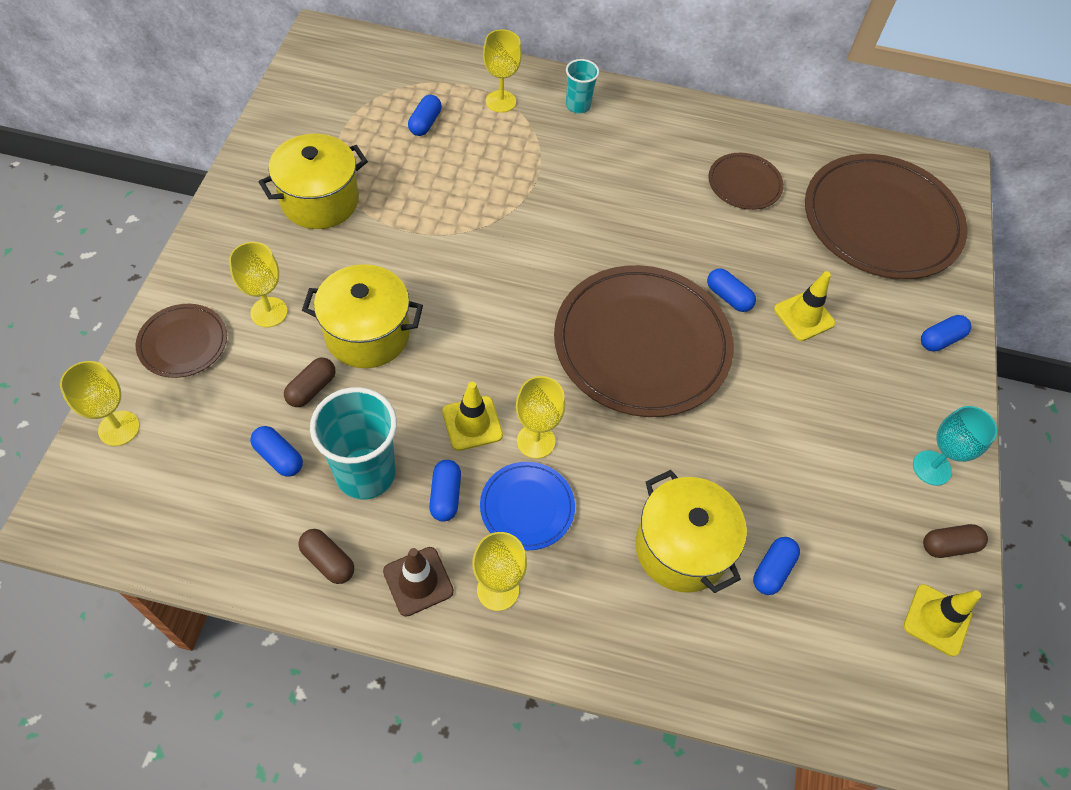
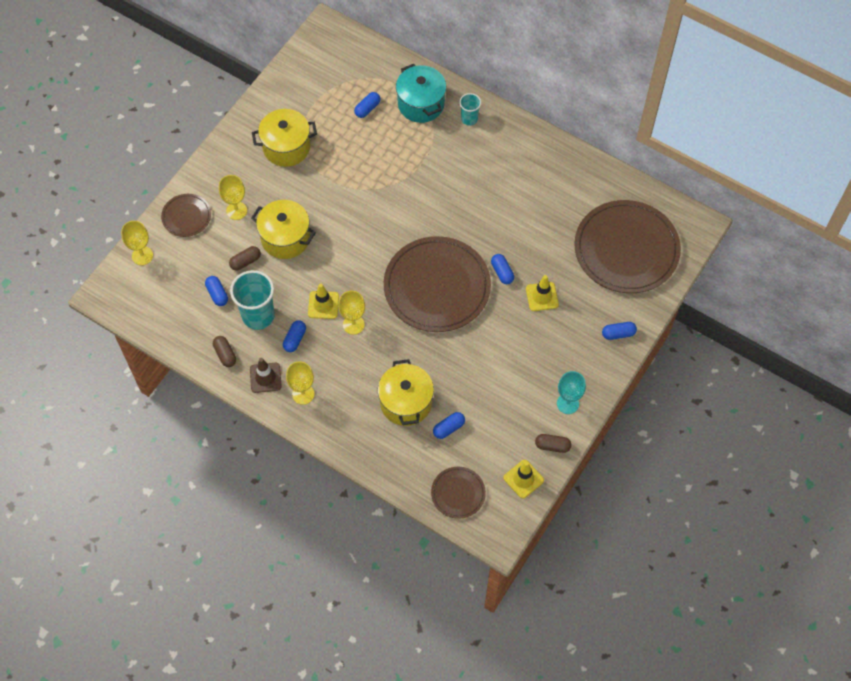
camera: 25 degrees right, 5 degrees up
blue plate [480,462,575,550] -> none
yellow goblet [483,30,522,113] -> turquoise pot [396,64,446,123]
brown plate [708,153,784,210] -> brown plate moved to [431,467,486,519]

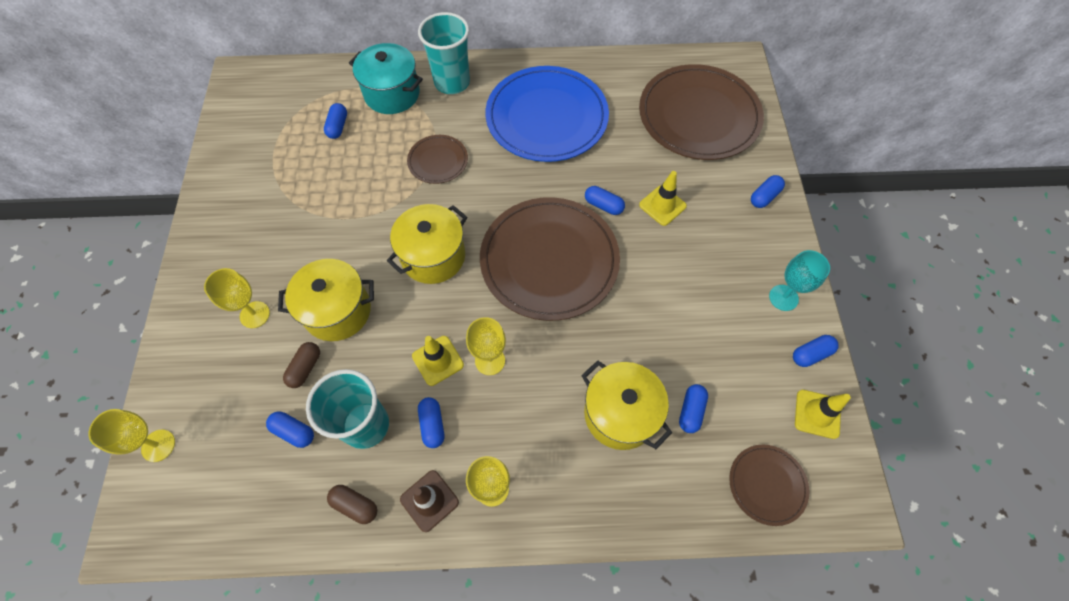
camera: 35 degrees left, 0 degrees up
brown plate [161,194,211,237] -> brown plate moved to [407,135,468,184]
yellow pot [252,109,317,167] -> yellow pot moved to [387,204,467,284]
turquoise cup [459,93,481,126] -> turquoise cup [418,12,470,94], size x1.83
brown capsule [535,434,571,453] -> blue capsule [793,335,839,367]
none -> blue plate [485,66,609,162]

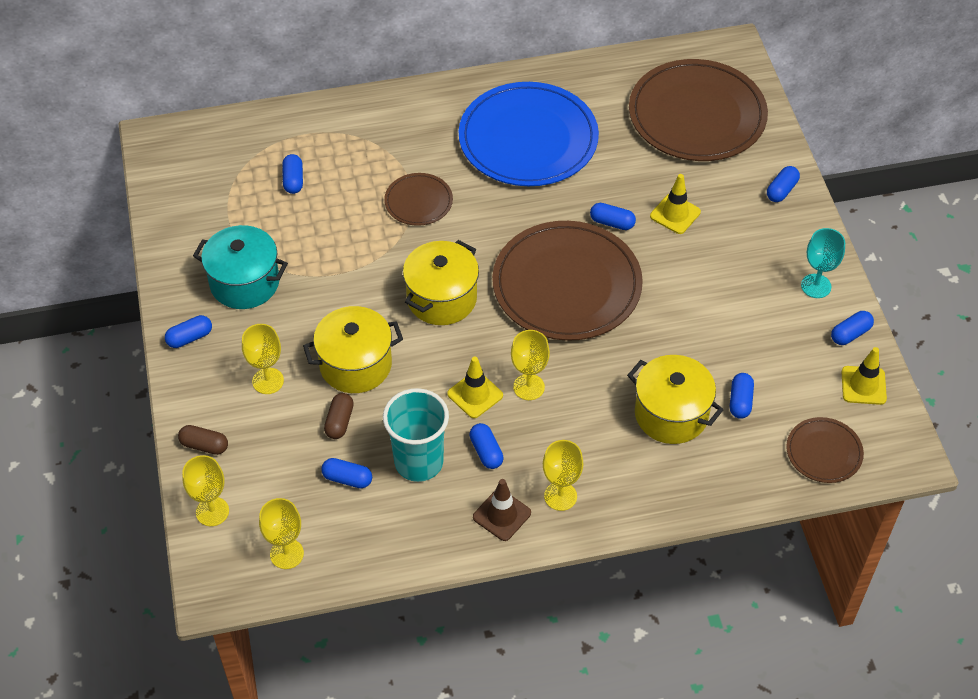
camera: 10 degrees left, 10 degrees down
brown capsule [327,485,377,524] -> brown capsule moved to [178,425,228,455]
turquoise pot [349,43,423,114] -> turquoise pot moved to [193,225,288,309]
turquoise cup [418,12,470,94] -> none
none -> blue capsule [165,315,212,348]
none -> yellow goblet [259,498,304,569]

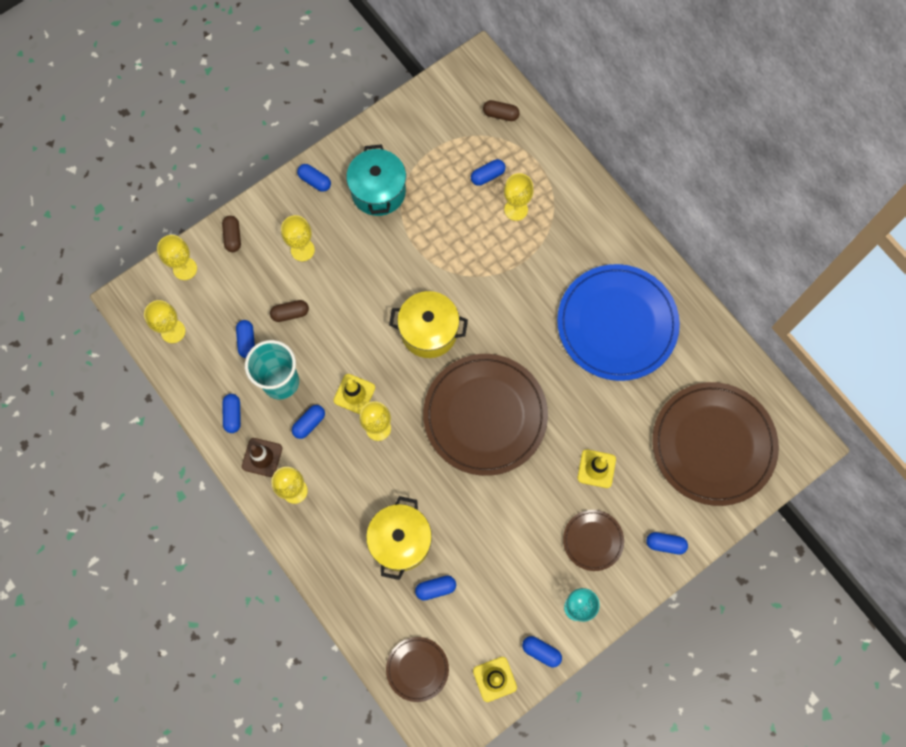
camera: 65 degrees right, 20 degrees up
yellow pot [303,306,403,393] -> none
brown plate [384,173,453,226] -> brown plate moved to [563,510,624,571]
blue capsule [590,203,636,230] -> blue capsule moved to [222,394,241,433]
none -> brown capsule [483,100,520,121]
none -> yellow goblet [504,173,534,221]

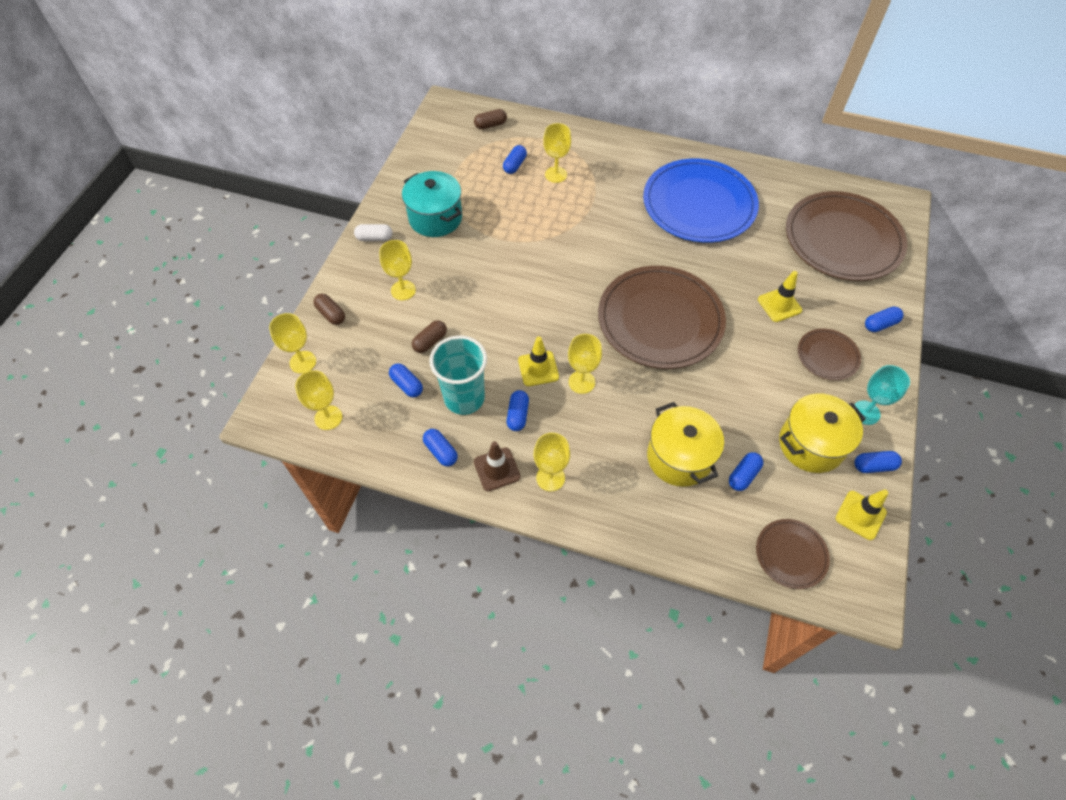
camera: 35 degrees left, 15 degrees down
blue capsule [297,164,331,192] -> white capsule [354,224,392,241]
yellow pot [389,291,468,358] -> yellow pot moved to [779,393,866,473]

